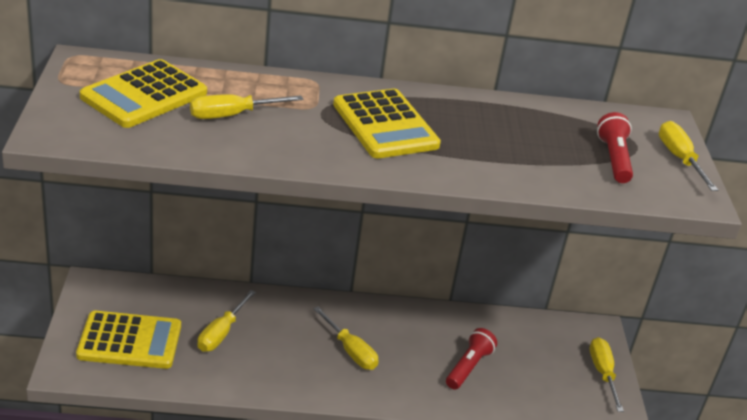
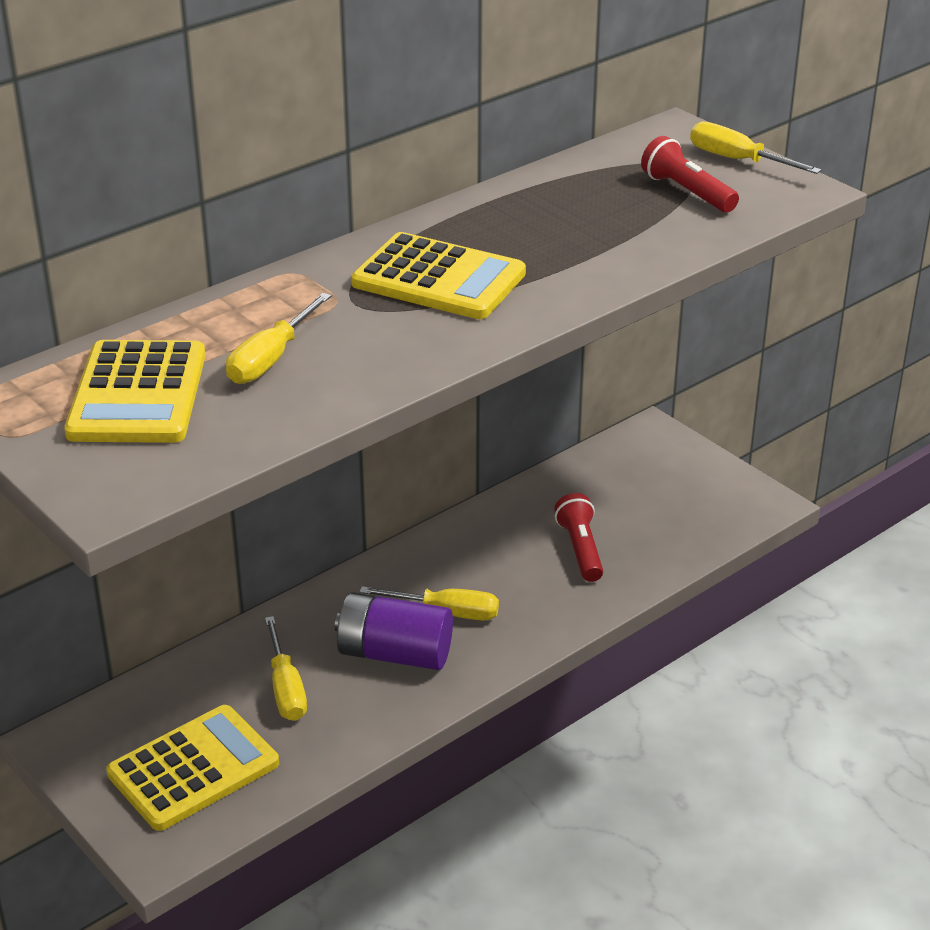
camera: 35 degrees left, 0 degrees up
yellow screwdriver [589,337,624,412] -> none
none -> purple battery [335,592,453,670]

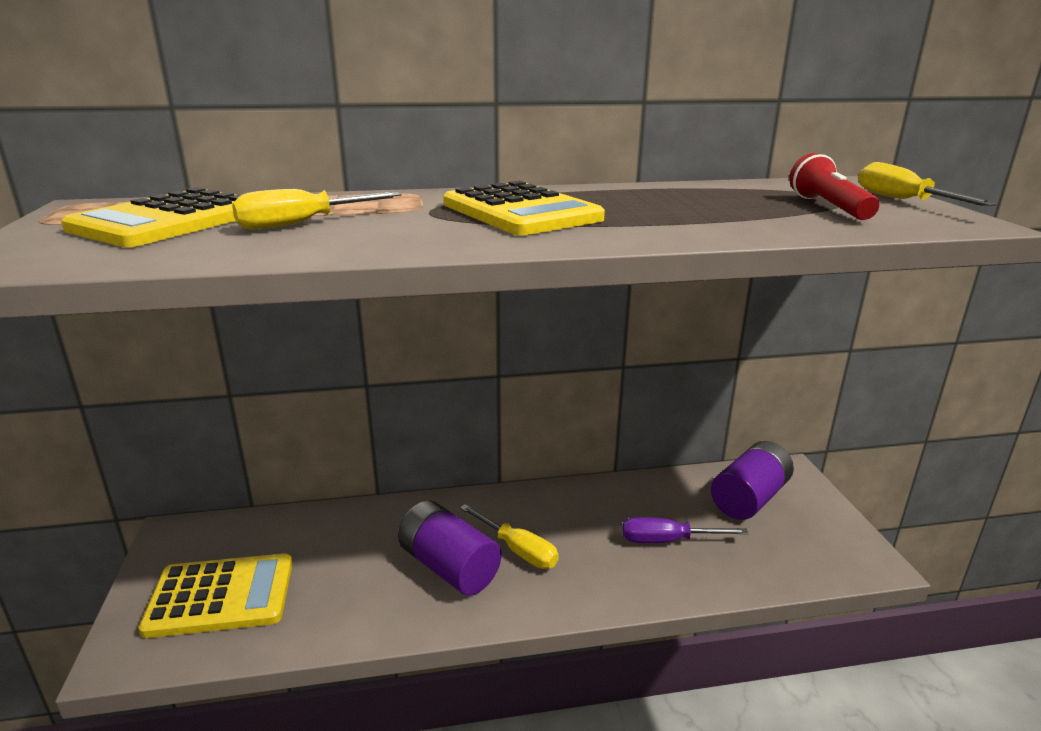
camera: 30 degrees right, 10 degrees down
yellow screwdriver [265,616,307,721] -> none
red flashlight [554,493,603,582] -> purple screwdriver [622,517,749,543]
none -> purple battery [711,441,794,520]

